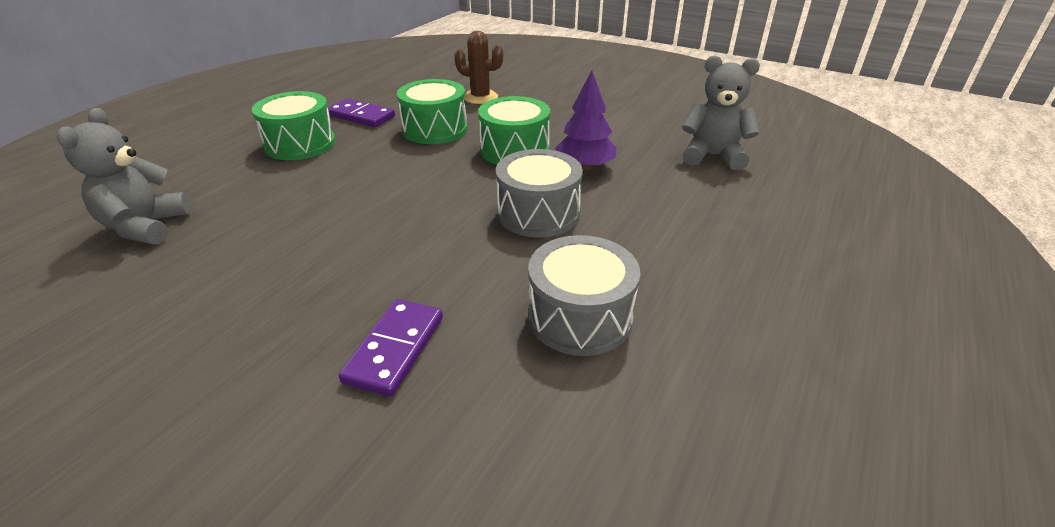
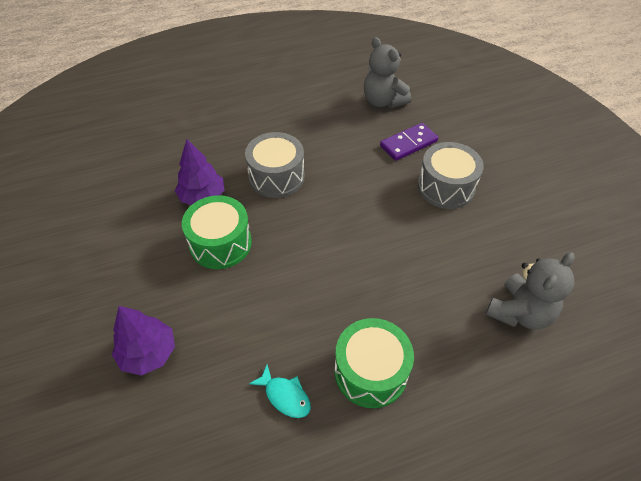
camera: 140 degrees left, 15 degrees up
purple domino [328,98,395,127] -> turquoise fish [249,364,311,418]
green drum [397,79,467,144] -> none
brown cactus [454,31,503,104] -> purple tree [112,306,175,376]
grey drum [528,235,640,356] -> grey drum moved to [418,142,484,209]
grey teddy bear [682,56,760,170] -> grey teddy bear moved to [364,37,411,108]

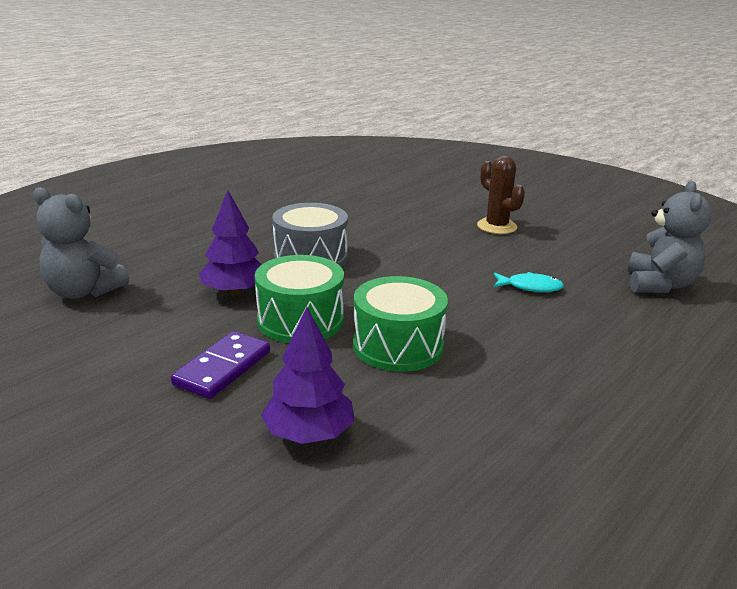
camera: 30 degrees left, 25 degrees down
turquoise fish [249,364,311,418] -> turquoise fish moved to [493,272,564,292]
green drum [335,318,414,408] -> green drum moved to [353,276,448,372]
grey teddy bear [364,37,411,108] -> grey teddy bear moved to [34,187,129,299]
purple domino [380,123,438,161] -> purple domino moved to [171,331,270,399]
grey drum [418,142,484,209] -> brown cactus [477,156,525,234]

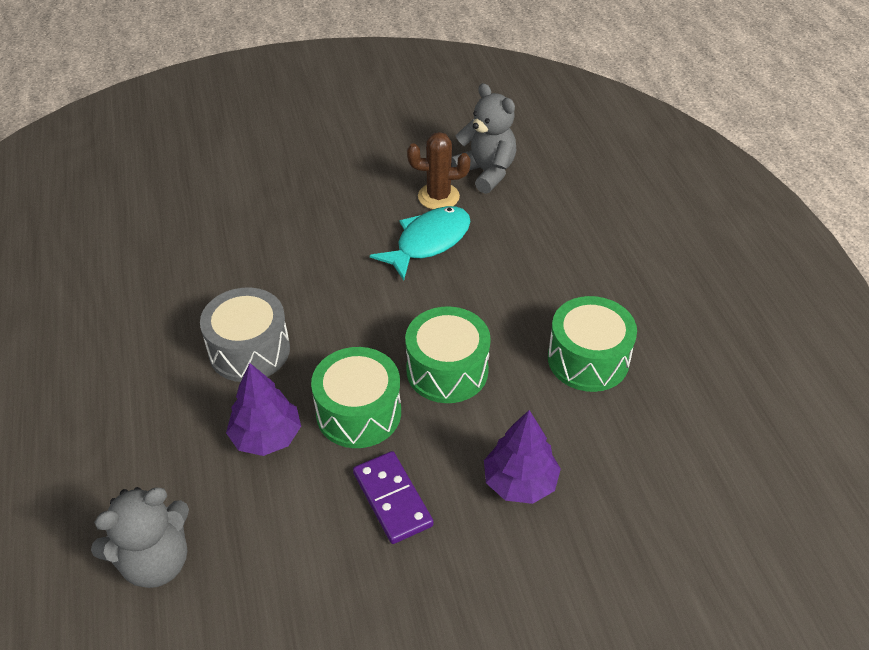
camera: 55 degrees left, 20 degrees up
brown cactus [477,156,525,234] -> brown cactus moved to [407,132,470,209]
turquoise fish [493,272,564,292] -> turquoise fish [370,206,471,281], size x1.75
none -> green drum [548,296,637,392]

